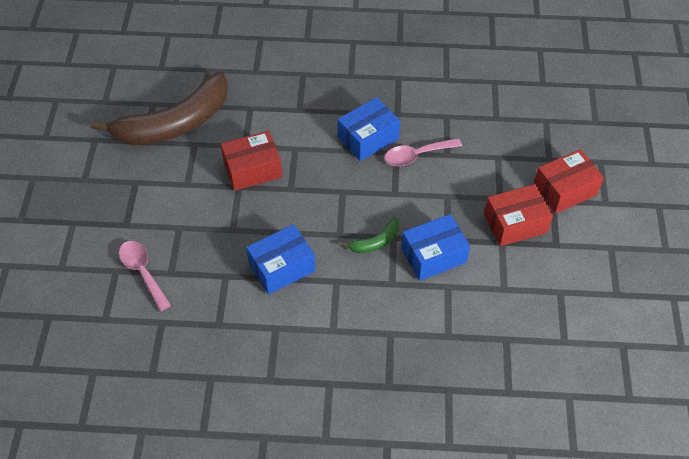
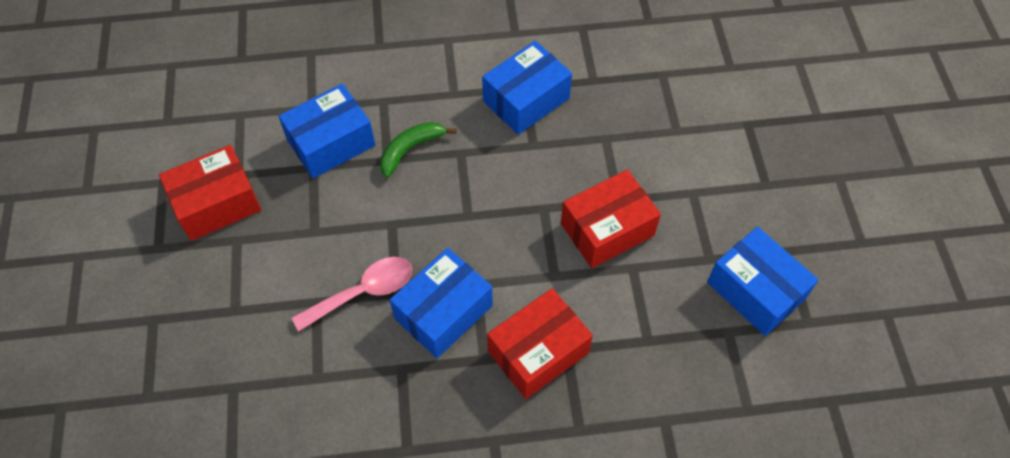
camera: 170 degrees right, 5 degrees up
brown banana [91,71,228,145] -> blue box [707,227,818,336]
pink spoon [119,241,171,311] -> none
red box [534,149,604,214] -> red box moved to [487,288,593,399]

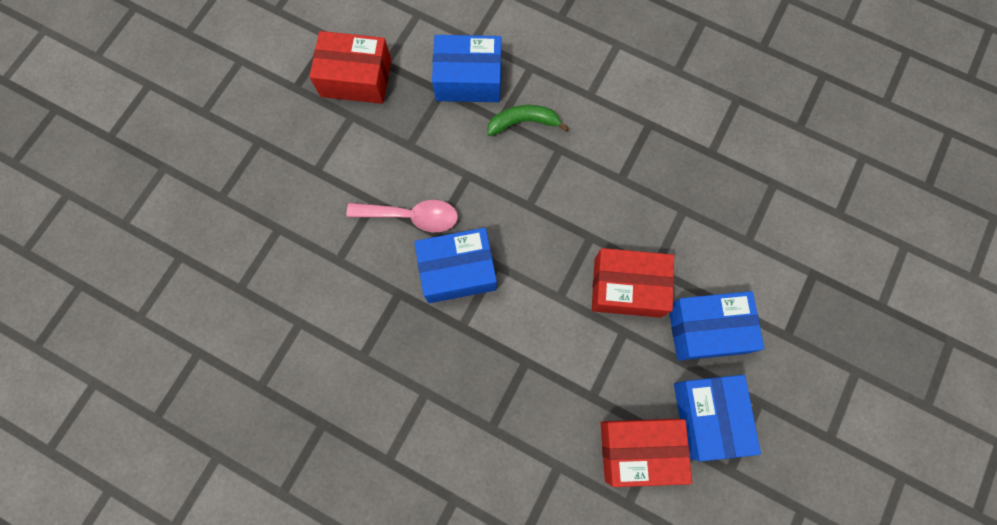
camera: 35 degrees right, 15 degrees up
blue box [482,41,572,135] -> blue box moved to [669,291,764,361]
red box [487,288,593,399] -> red box moved to [601,419,692,487]

